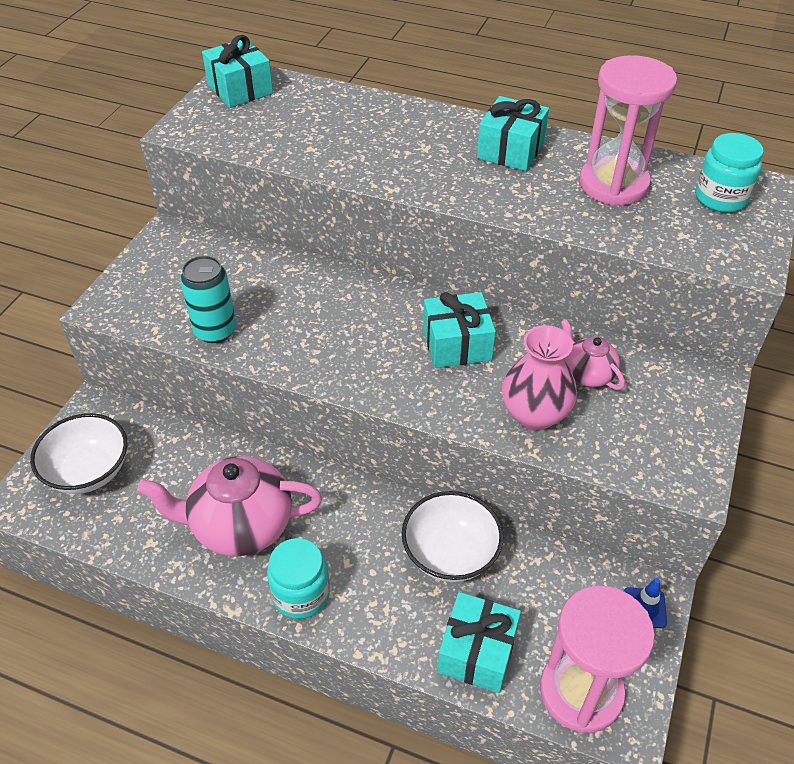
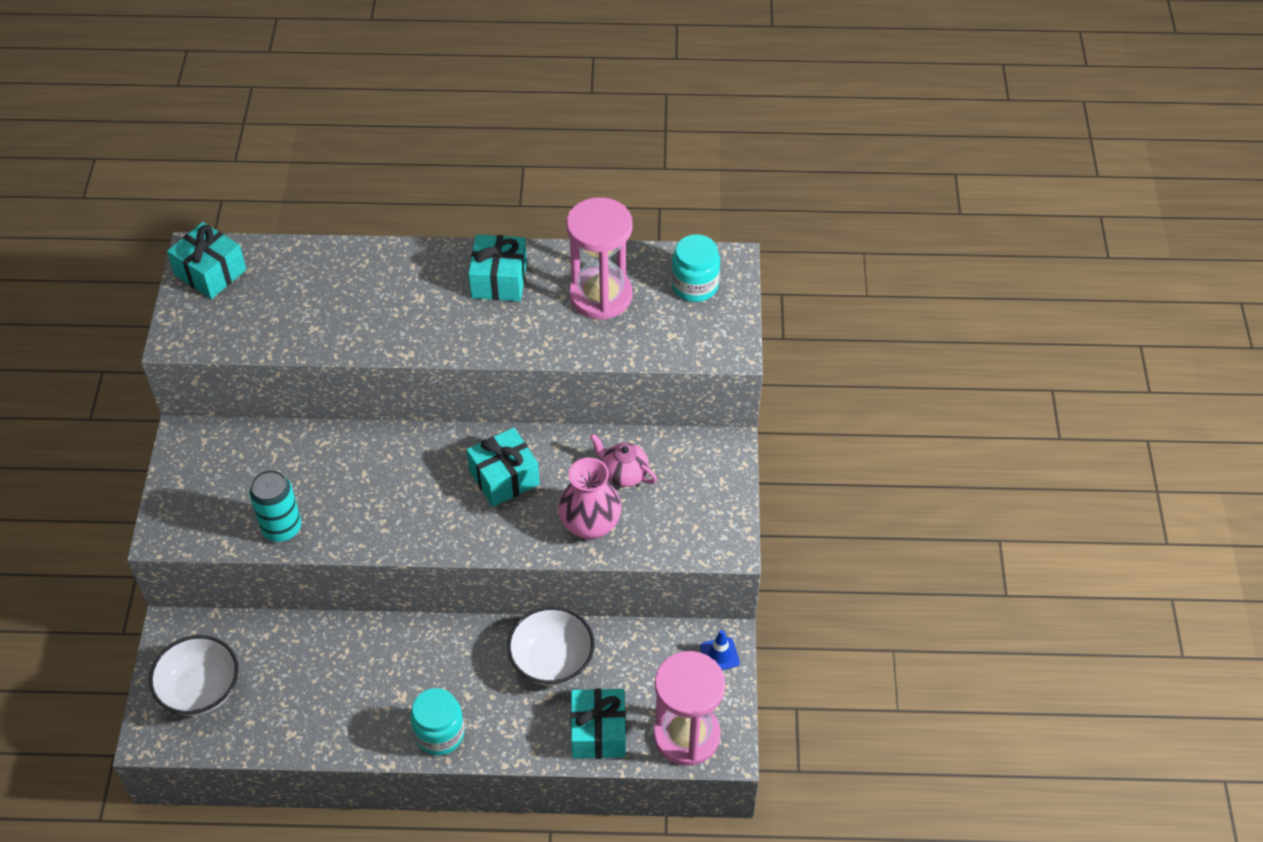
camera: 20 degrees left, 5 degrees up
pink teapot [137,456,322,556] -> none

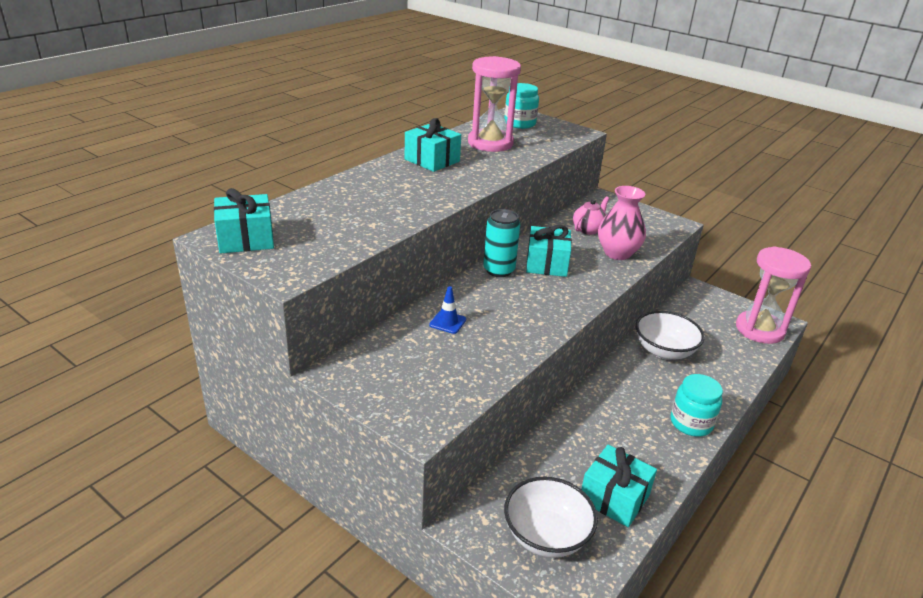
camera: 55 degrees left, 20 degrees down
turquoise can [249,470,302,542] -> turquoise can moved to [483,209,520,277]
turquoise gift [571,689,626,759] -> turquoise gift moved to [581,445,657,527]
pink teapot [590,434,657,487] -> pink teapot turned 150 degrees clockwise [573,196,609,235]
blue traffic cone [700,630,740,670] -> blue traffic cone moved to [429,286,466,334]

